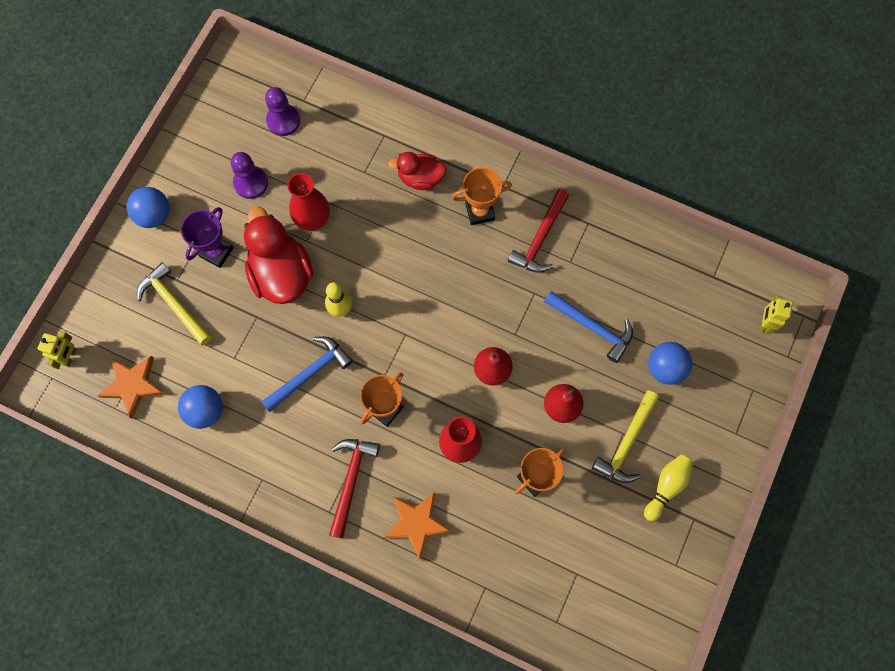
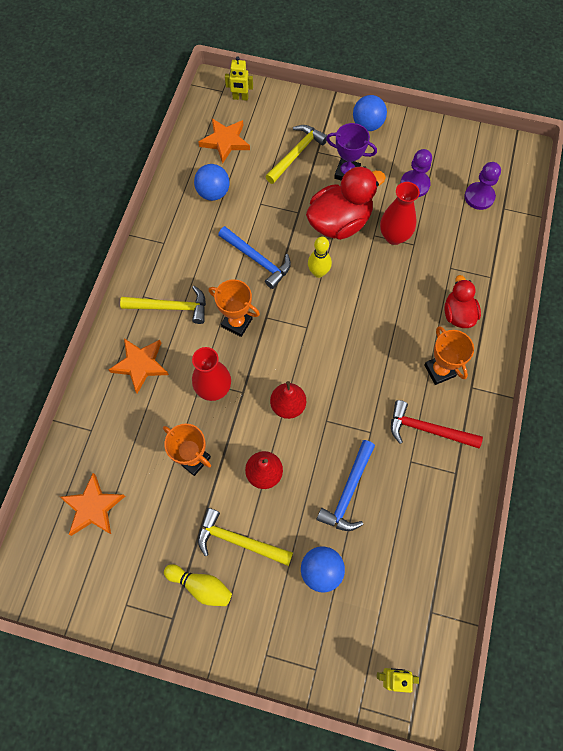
camera: 80 degrees right, 5 degrees down
red hammer [329,439,380,539] -> yellow hammer [120,286,206,324]
none -> orange star [60,473,125,536]

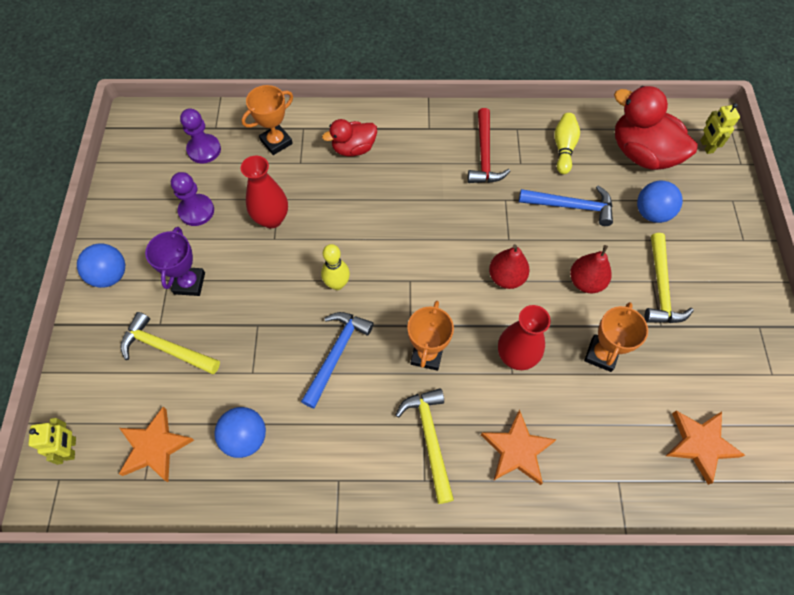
camera: 105 degrees left, 5 degrees down
yellow bowling pin [164,564,232,606] -> yellow bowling pin moved to [554,113,580,174]
red duck [306,166,386,240] -> red duck moved to [614,86,698,170]
orange trophy [424,326,474,385] -> orange trophy moved to [242,85,293,155]

